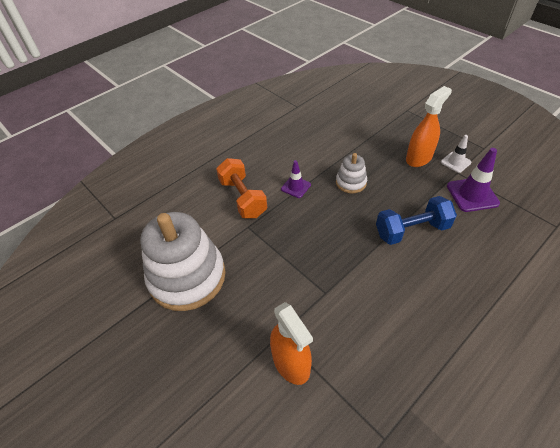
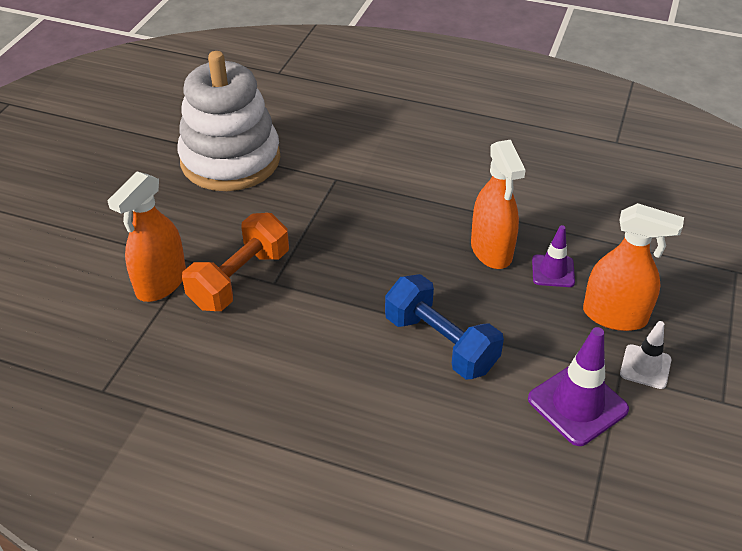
camera: 60 degrees right, 5 degrees down
orange dumbbell [216,158,267,218] -> orange dumbbell moved to [182,213,289,311]
purple traffic cone [281,160,311,198] -> purple traffic cone moved to [532,225,575,287]
white stacking toy [336,153,367,194] -> orange spray bottle [471,140,526,269]

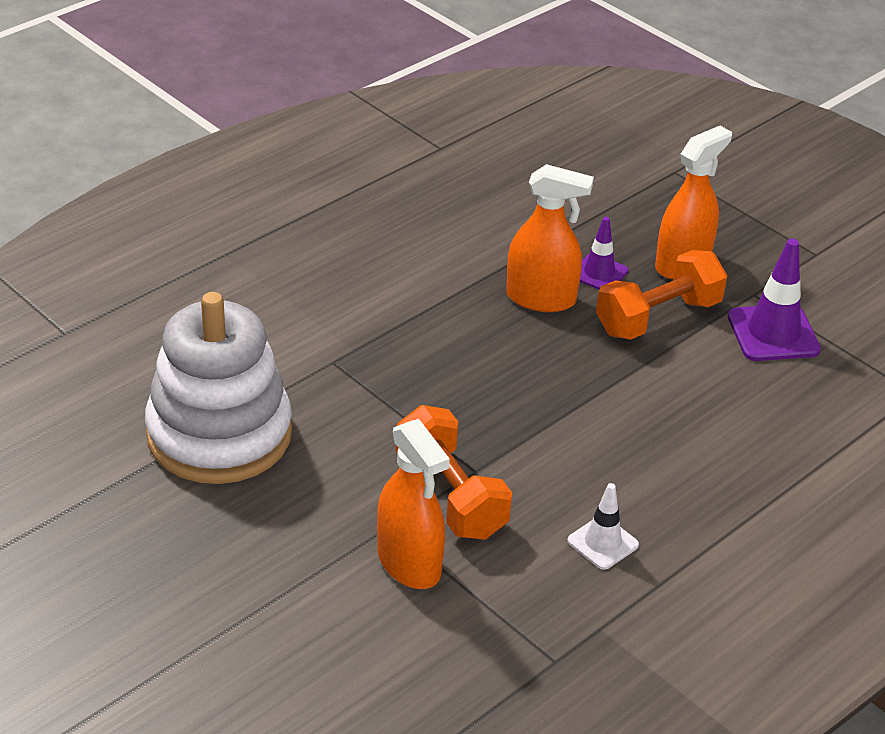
camera: 65 degrees left, 5 degrees down
blue dumbbell [385,274,504,380] -> none
white traffic cone [620,321,671,389] -> white traffic cone moved to [567,483,639,570]
none -> orange dumbbell [596,250,727,340]

